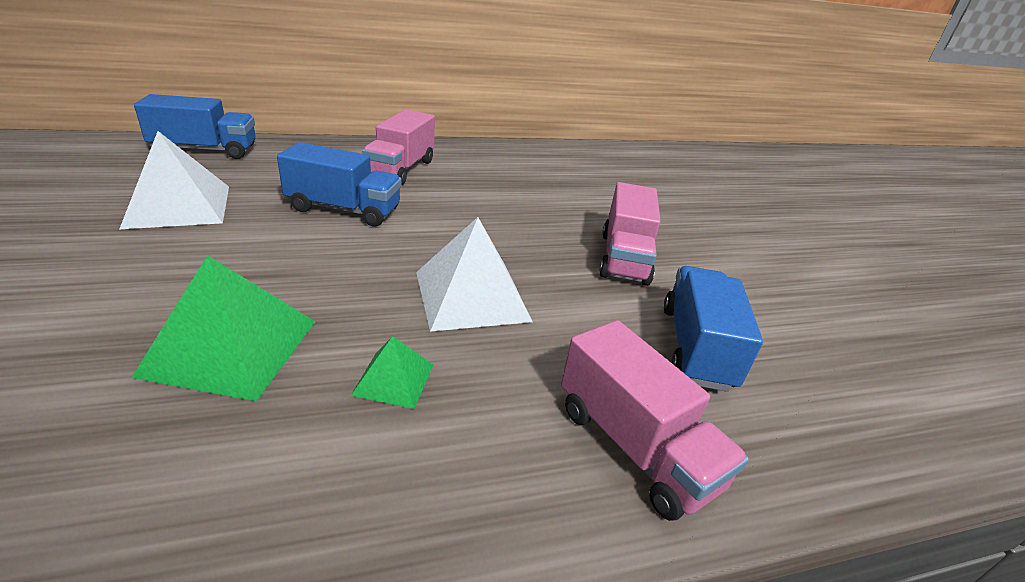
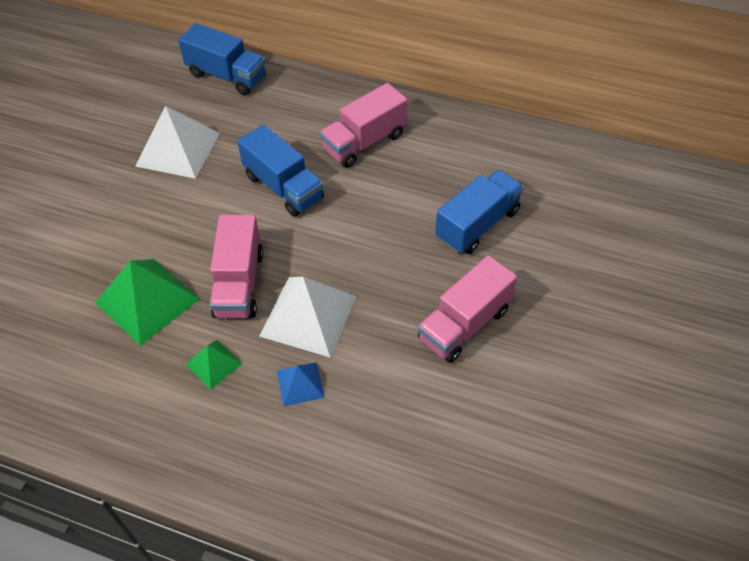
camera: 40 degrees right, 20 degrees up
pink truck [561,320,749,521] -> pink truck moved to [210,215,263,318]
blue truck [664,266,763,392] -> blue truck moved to [435,170,524,254]
none -> blue pyramid [277,362,325,406]

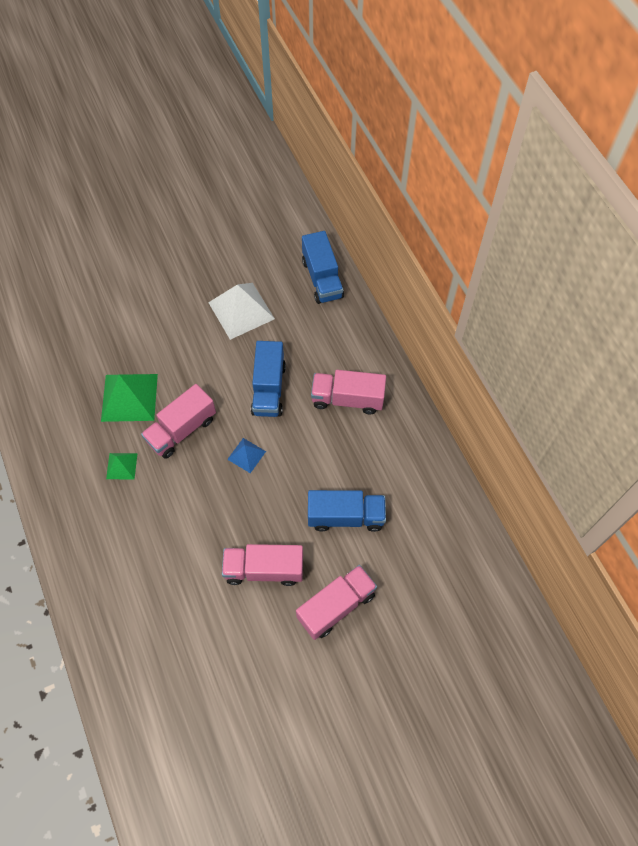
camera: 45 degrees right, 10 degrees up
white pyramid [259,277,357,358] -> none
blue pyramid [277,362,325,406] -> blue pyramid moved to [227,438,266,473]
none -> pink truck [296,565,377,640]

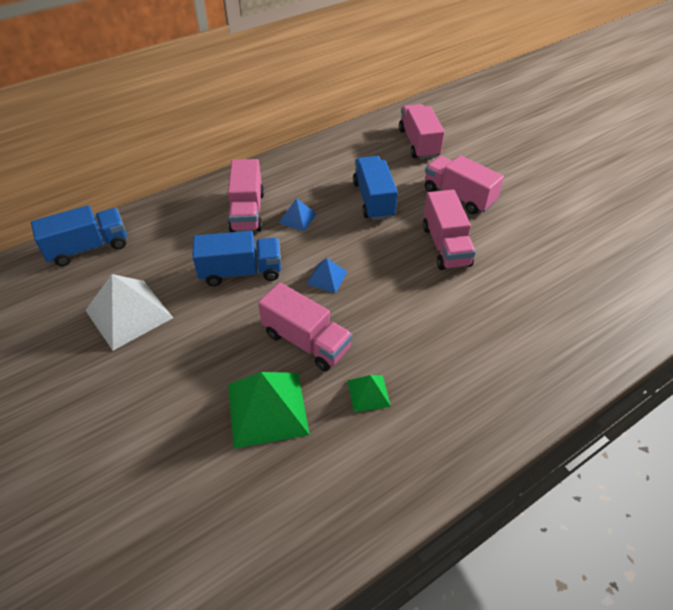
camera: 100 degrees left, 15 degrees down
none -> blue pyramid [279,198,316,231]
none -> pink truck [399,104,445,159]

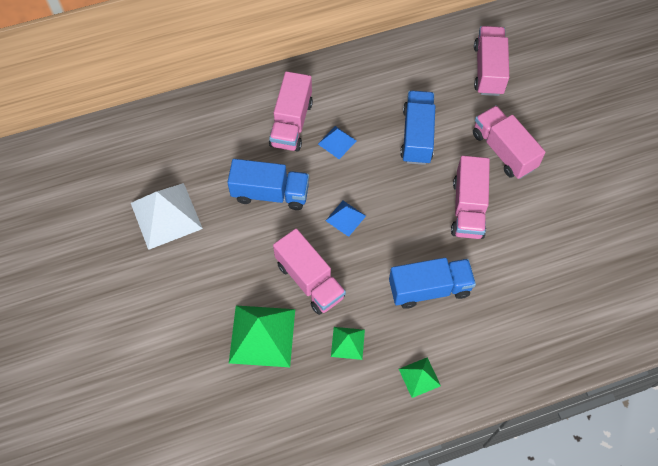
camera: 15 degrees right, 15 degrees up
blue truck [31,205,127,266] -> blue truck moved to [389,258,476,309]
none -> green pyramid [399,357,441,398]

